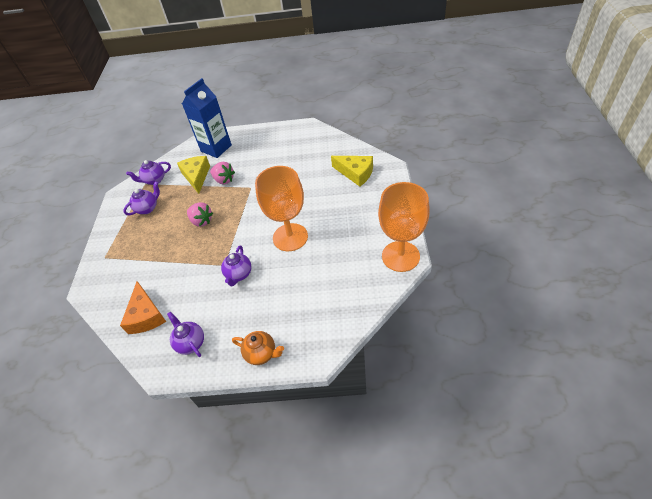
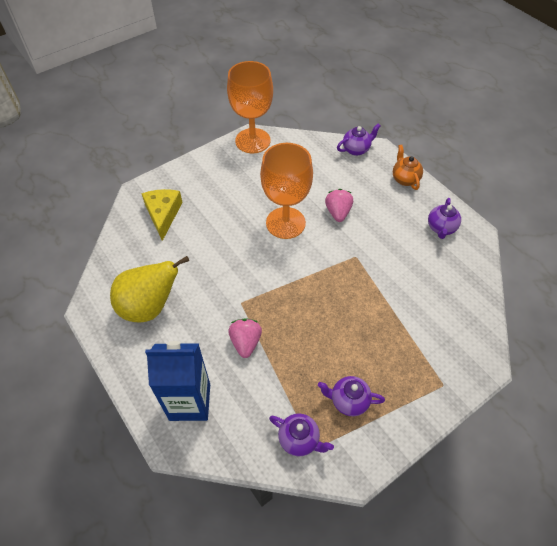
camera: 130 degrees left, 5 degrees up
orange cheese [120,281,166,334] -> none
yellow cheese [177,156,210,194] -> none
pink strawberry [187,202,213,227] -> pink strawberry moved to [325,189,353,222]
purple teapot [221,245,252,286] -> purple teapot moved to [337,123,381,156]
none -> yellow pear [110,256,189,322]

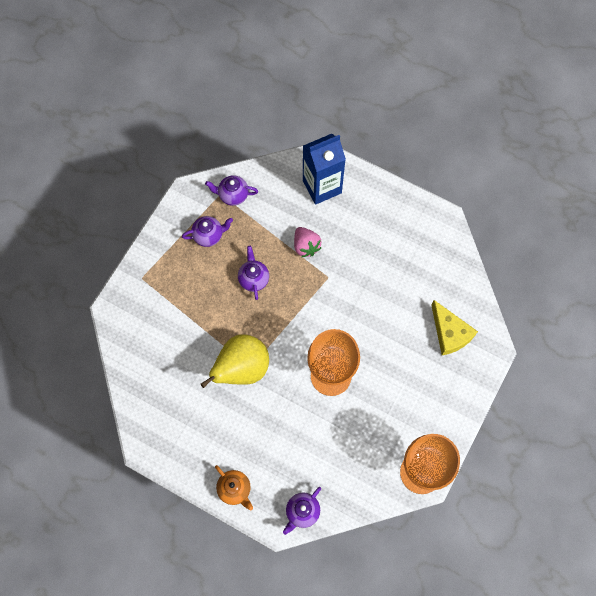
camera: 155 degrees right, 15 degrees up
yellow pear [110,256,189,322] -> yellow pear moved to [200,335,269,388]
pink strawberry [325,189,353,222] -> none
purple teapot [428,198,461,239] -> purple teapot moved to [238,246,269,300]

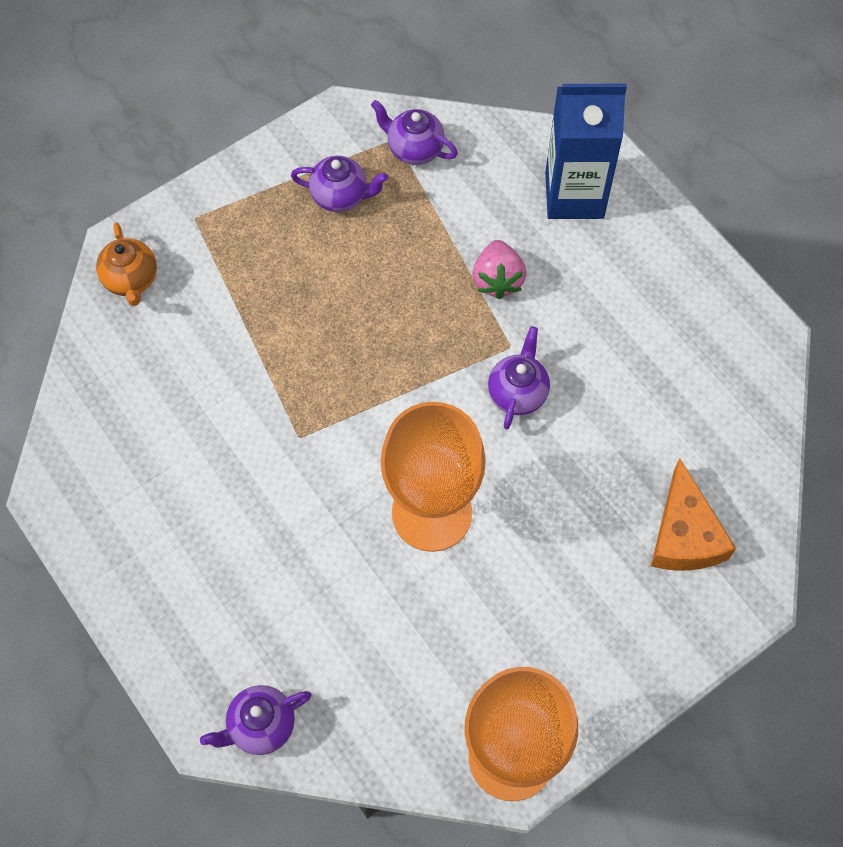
camera: 25 degrees right, 5 degrees down
yellow pear [200,335,269,388] -> none
orange teapot [215,465,253,511] -> orange teapot moved to [96,222,157,306]
purple teapot [238,246,269,300] -> purple teapot moved to [488,326,550,429]
yellow cheese [431,300,478,355] -> orange cheese [651,458,736,571]

